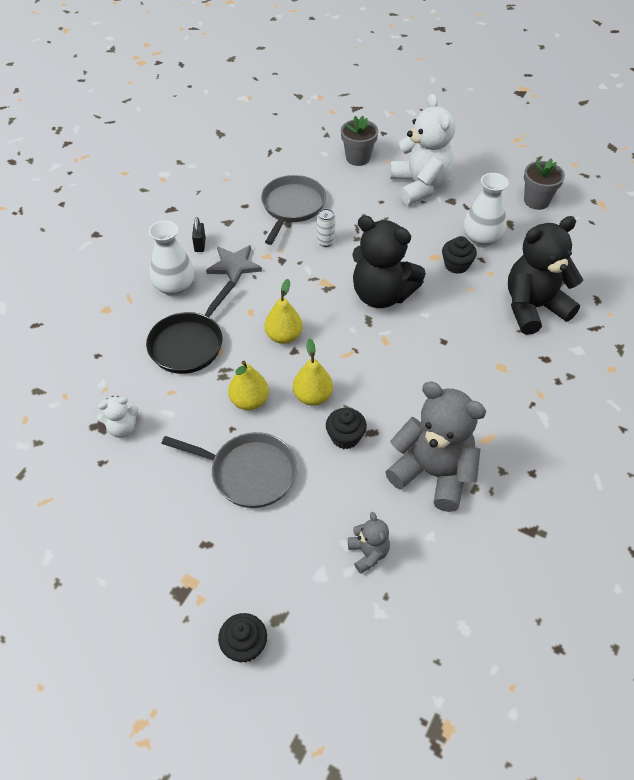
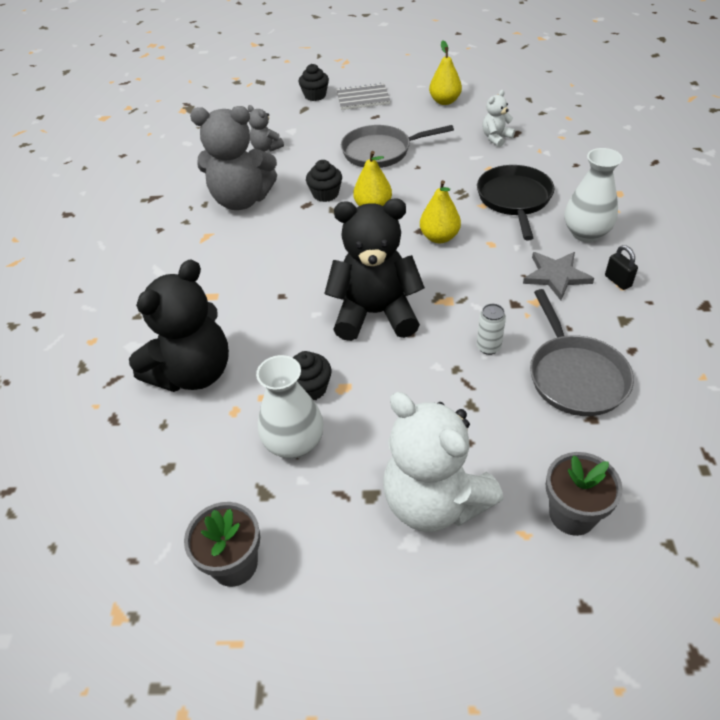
camera: 155 degrees right, 5 degrees down
yellow pear [228,361,269,410] -> yellow pear moved to [429,40,462,105]
none -> grey notebook [336,83,390,110]

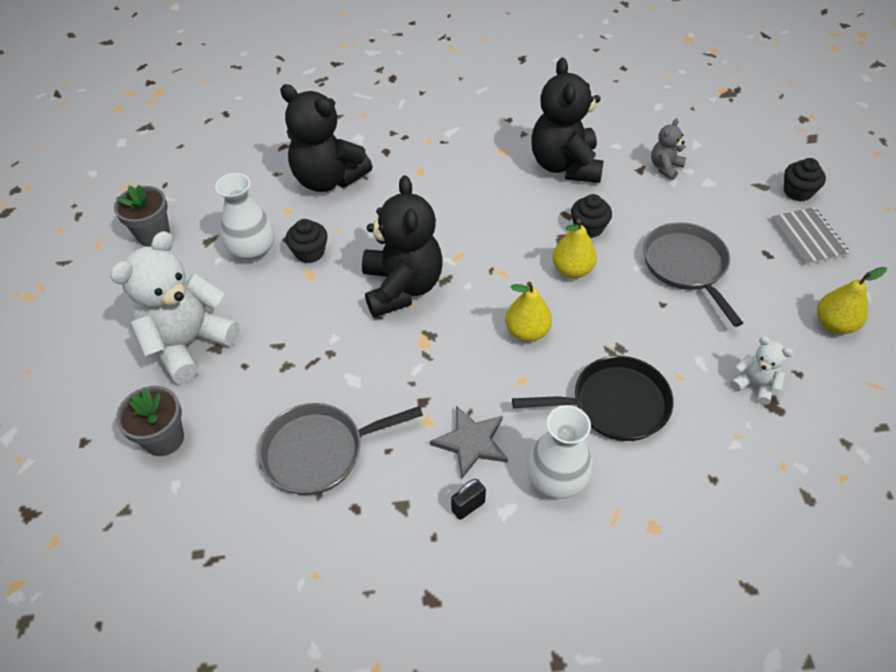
camera: 80 degrees right, 5 degrees up
grey teddy bear [190,106,277,210] -> black teddy bear [532,58,604,183]
white can [477,304,506,355] -> none

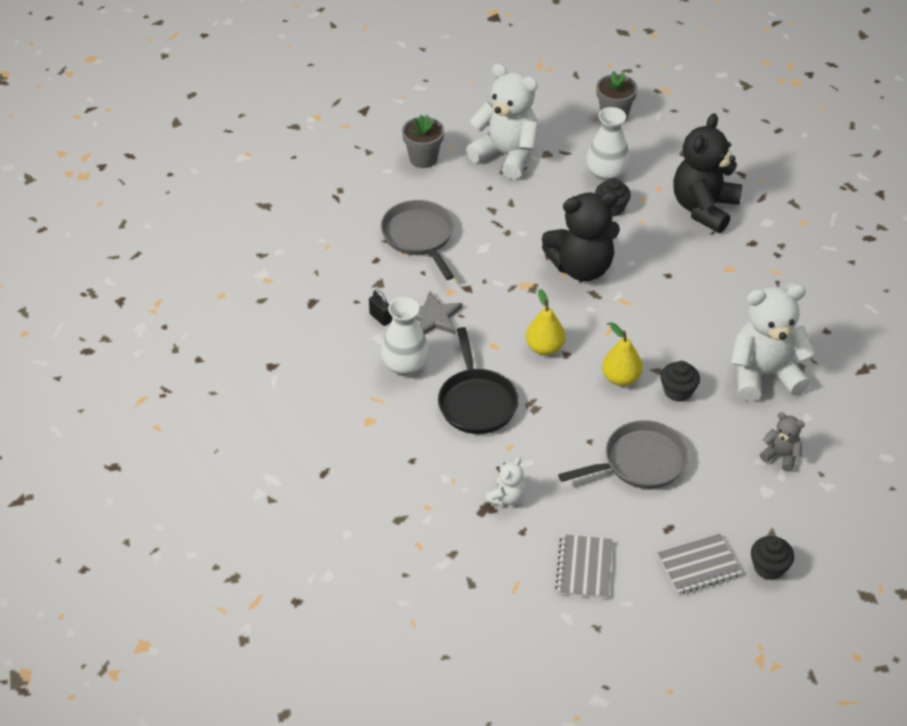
camera: 85 degrees right, 5 degrees down
black teddy bear [532,58,604,183] -> white teddy bear [731,285,816,401]
yellow pear [817,267,887,334] -> grey notebook [555,534,612,599]

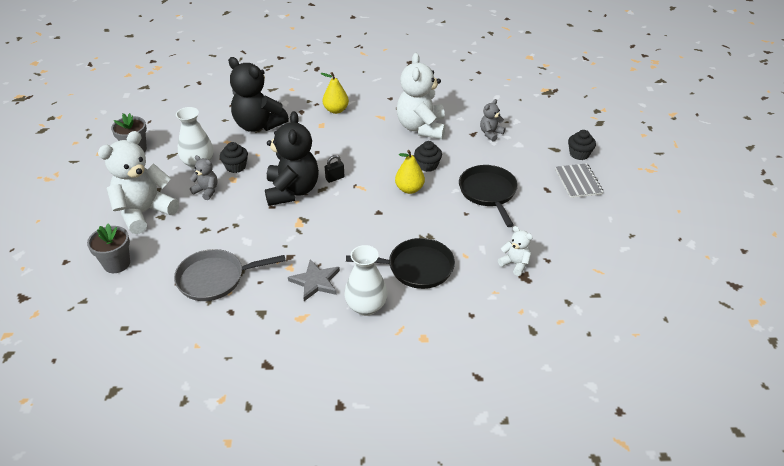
camera: 80 degrees left, 5 degrees down
black padlock [369,289,392,326] -> black padlock moved to [325,155,344,183]
yellow pear [526,289,565,355] -> yellow pear moved to [321,72,349,114]
grey notebook [555,534,612,599] -> none
grey pan [558,420,689,489] -> black pan [459,165,518,227]
none -> grey teddy bear [190,155,218,200]

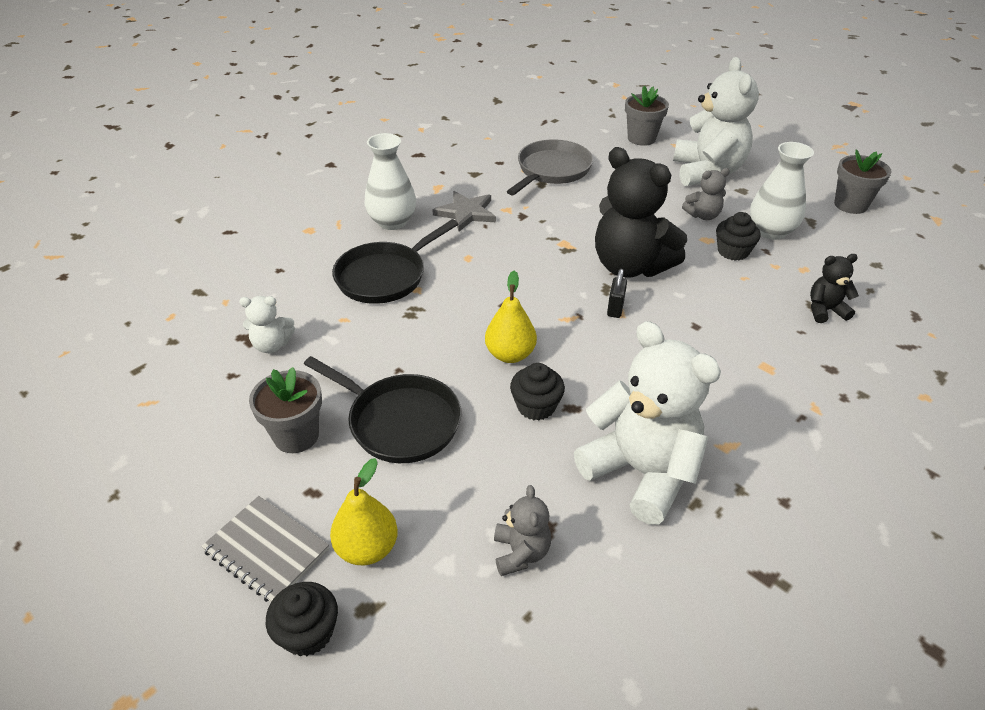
camera: 135 degrees right, 0 degrees up
black teddy bear [228,57,289,132] -> black teddy bear [810,254,859,323], size x0.47
yellow pear [321,72,349,114] -> yellow pear moved to [330,458,398,565]
none -> grey flower pot [249,367,322,453]

